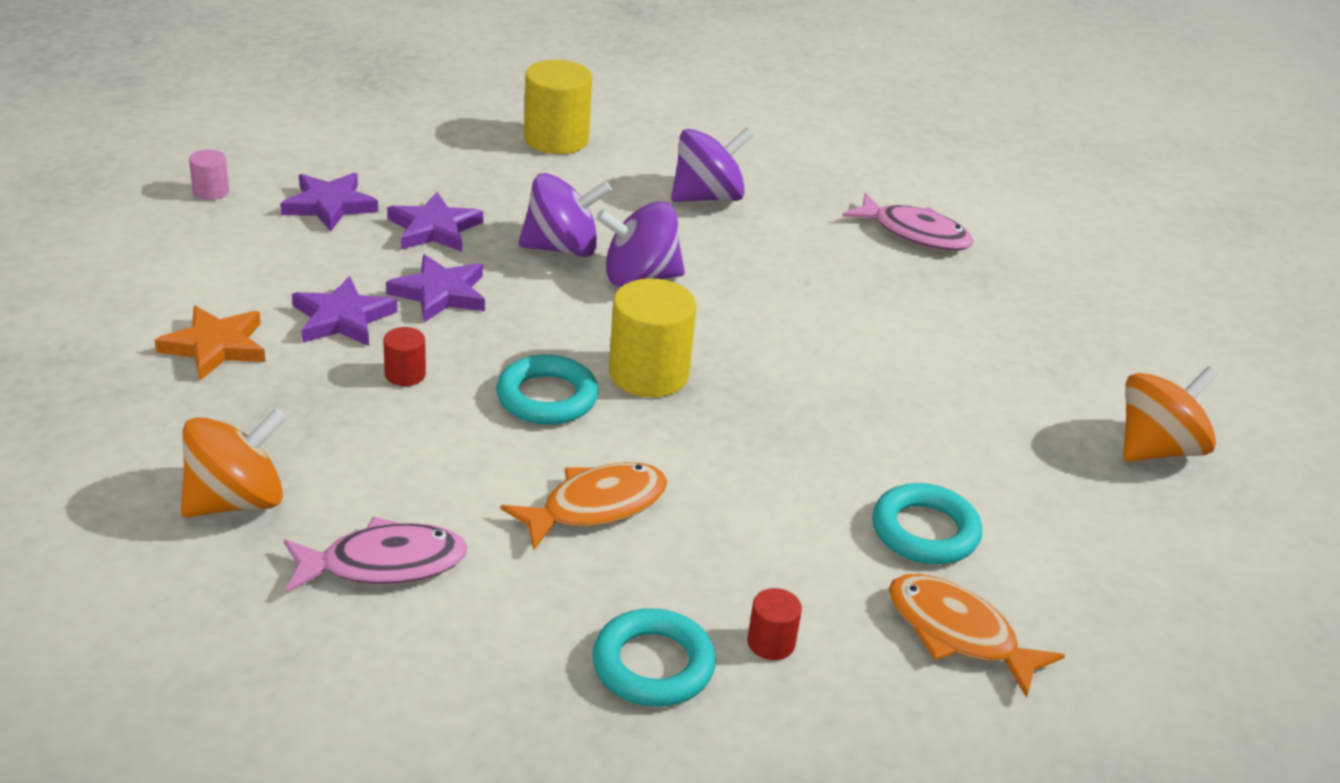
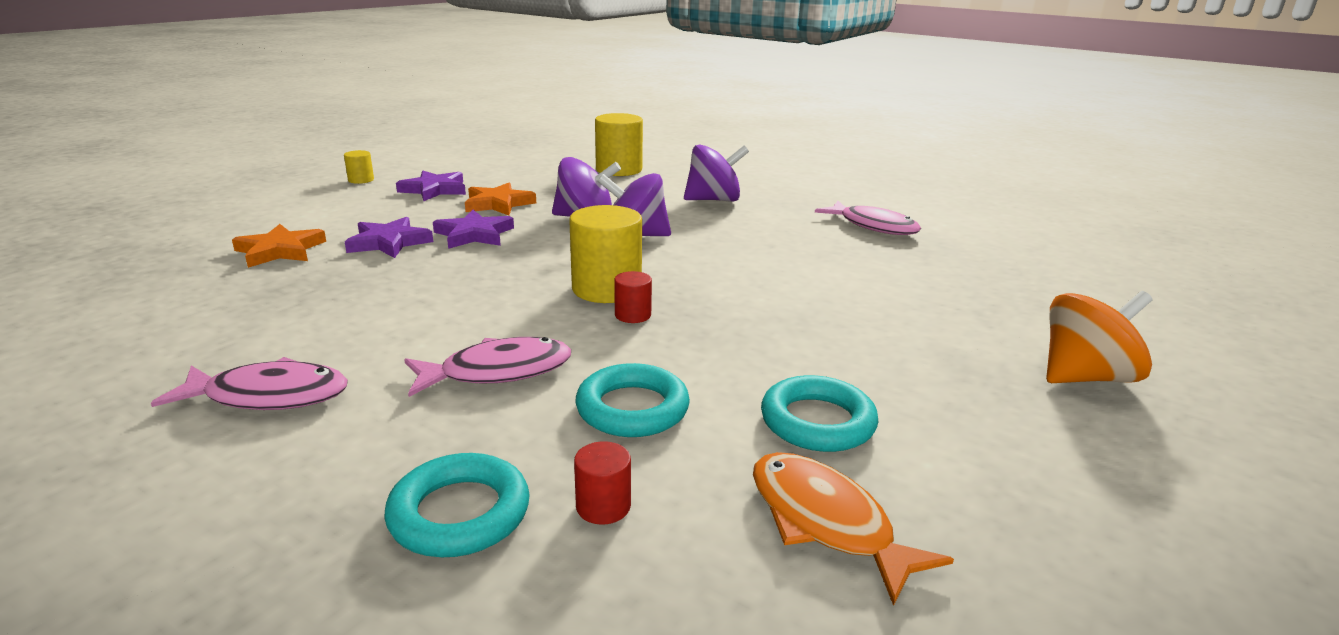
camera: 15 degrees right, 10 degrees down
orange spinning top [181,408,286,517] -> none
pink cylinder [189,149,229,200] -> yellow cylinder [344,150,374,184]
red cylinder [383,327,426,386] -> red cylinder moved to [614,271,652,323]
purple star [387,192,483,252] -> orange star [465,182,536,216]
turquoise ring [496,354,598,425] -> turquoise ring moved to [575,363,690,437]
orange fish [500,462,667,551] -> pink fish [404,337,571,397]

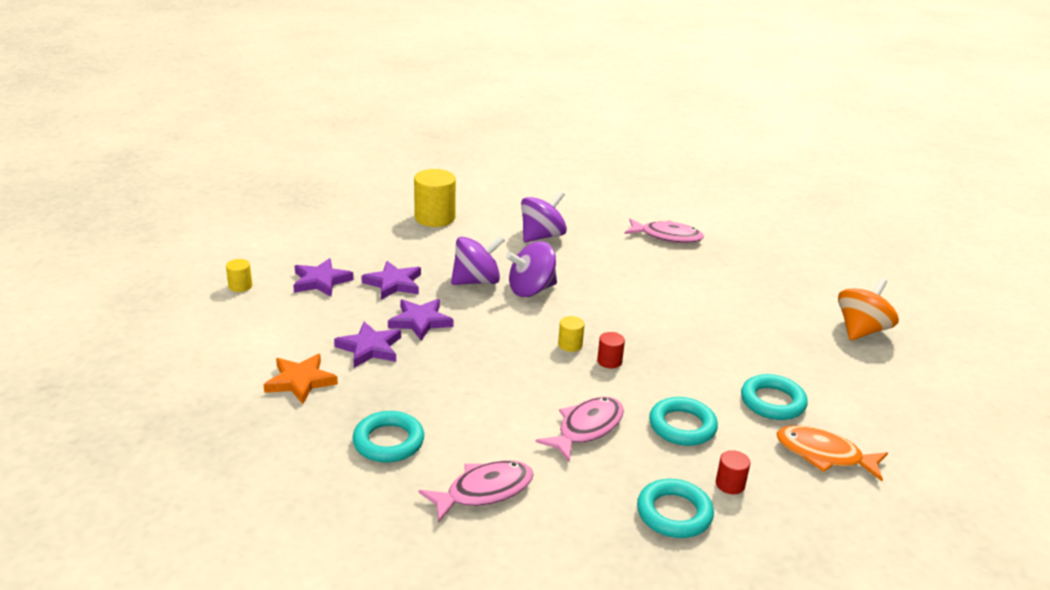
camera: 30 degrees left, 5 degrees up
orange star [465,182,536,216] -> purple star [361,261,421,300]
yellow cylinder [569,205,642,303] -> yellow cylinder [558,316,585,352], size x0.49
none -> turquoise ring [352,411,424,463]

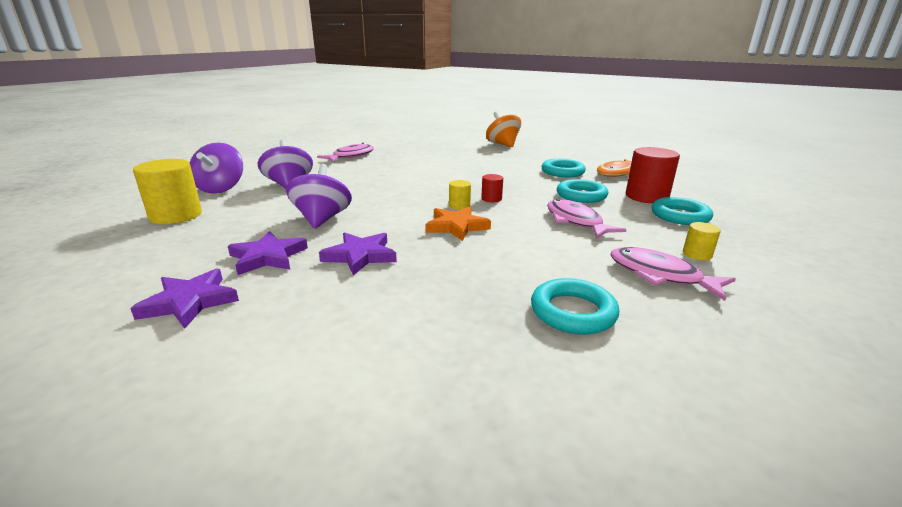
camera: 65 degrees left, 5 degrees down
yellow cylinder [226,259,252,292] -> yellow cylinder moved to [683,222,721,260]
orange star [263,354,338,404] -> orange star moved to [426,207,491,241]
purple star [334,322,401,368] -> none
pink fish [419,460,534,523] -> pink fish turned 45 degrees counterclockwise [611,247,736,301]
purple spinning top [506,241,557,297] -> purple spinning top moved to [190,143,243,193]
red cylinder [716,450,750,494] -> red cylinder [626,147,680,204], size x2.03

